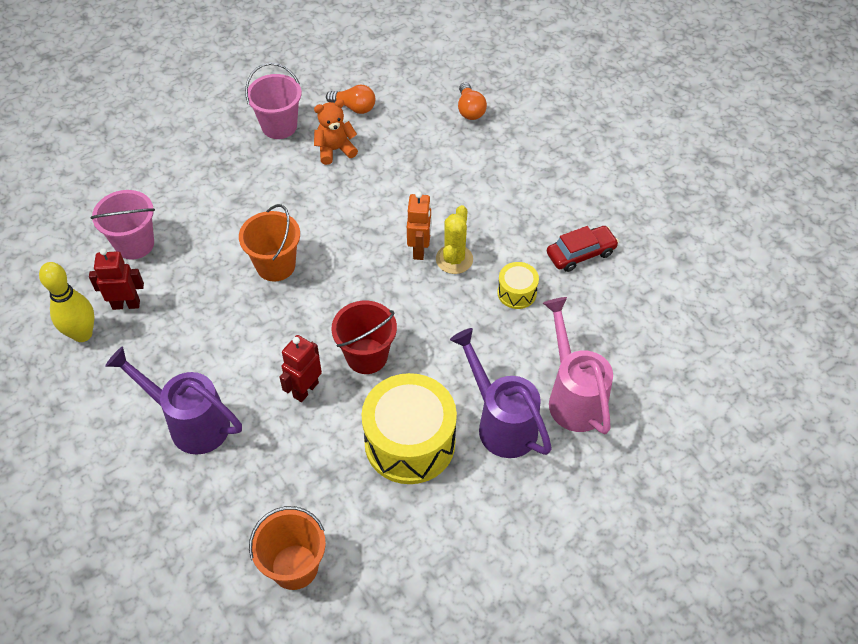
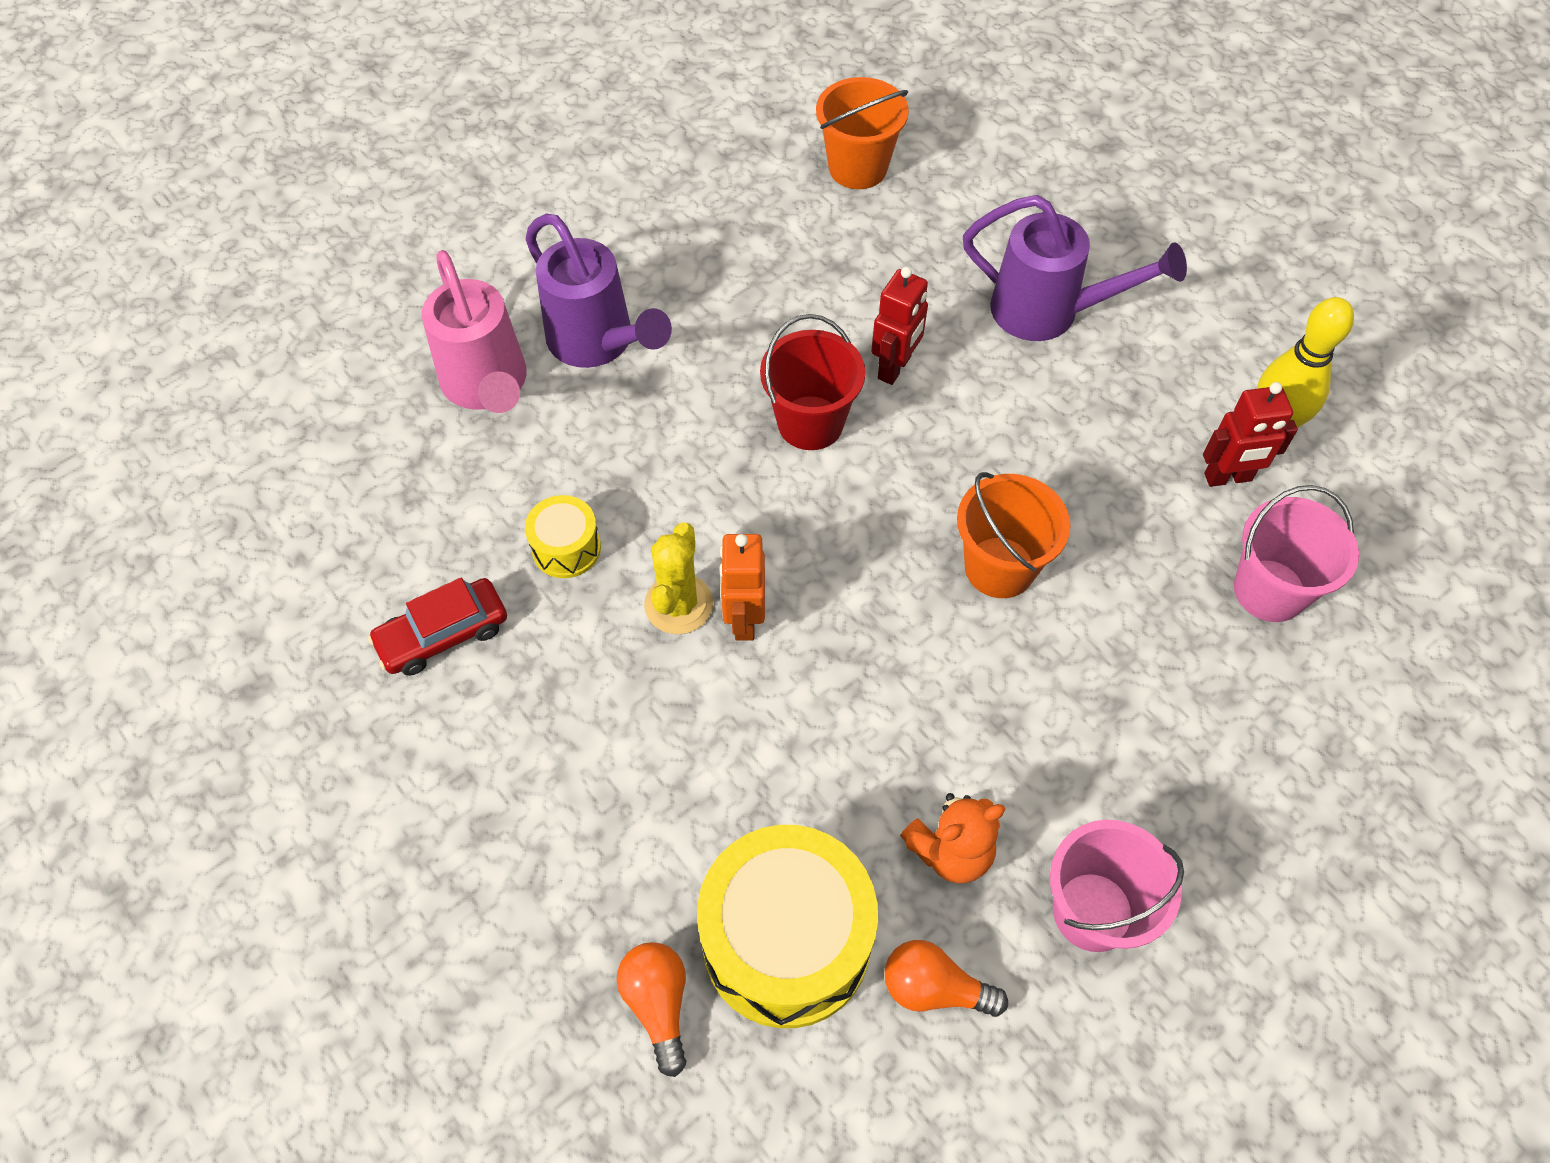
camera: 175 degrees right, 5 degrees up
yellow drum [361,373,457,484] -> yellow drum moved to [697,825,878,1028]

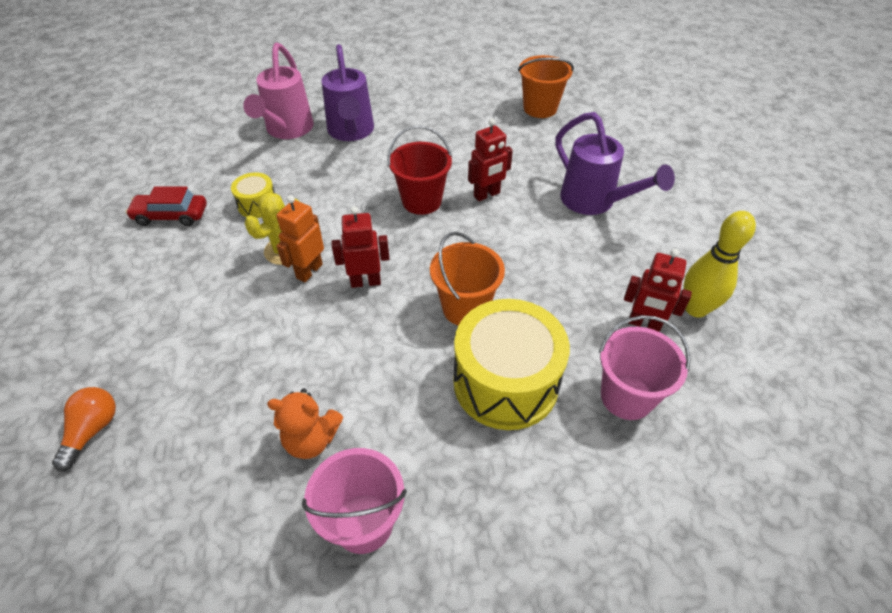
camera: 30 degrees right, 10 degrees down
yellow drum [697,825,878,1028] -> yellow drum moved to [454,299,570,430]
orange light bulb [885,940,1008,1017] -> none
none -> red robot [331,206,389,288]

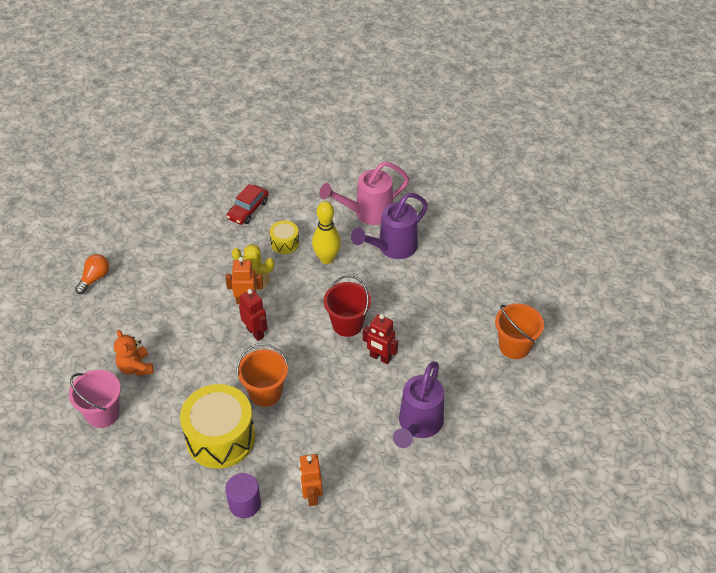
camera: 60 degrees right, 0 degrees up
orange light bulb [52,387,116,471] -> orange light bulb turned 45 degrees counterclockwise [75,254,109,294]
red car [125,186,207,226] -> red car turned 120 degrees counterclockwise [226,184,269,225]
pink bucket [599,315,690,420] -> purple cylinder [225,473,261,518]
red robot [624,249,692,332] -> orange robot [299,454,323,506]
yellow bowling pin [683,211,756,318] -> yellow bowling pin moved to [312,201,341,264]

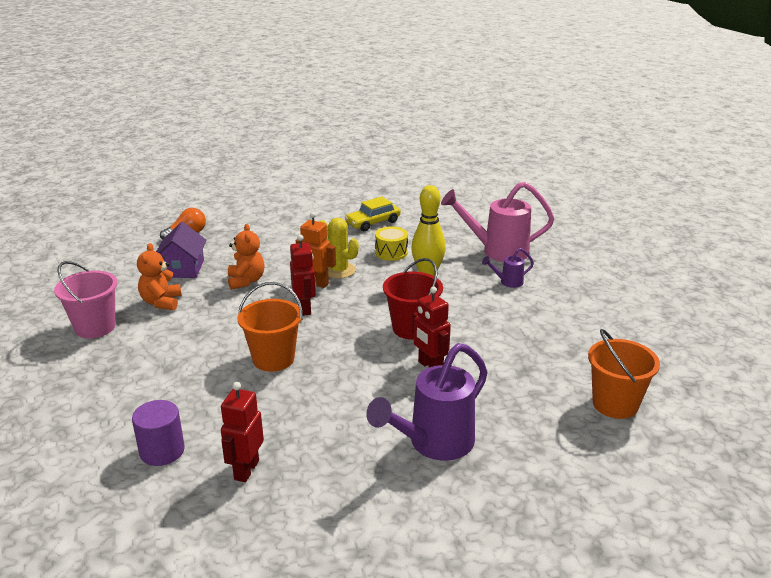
camera: 25 degrees right, 20 degrees down
yellow drum [180,384,255,469] -> none
red car [226,184,269,225] -> yellow car [345,196,401,231]
orange robot [299,454,323,506] -> red robot [221,382,264,482]
purple watering can [351,193,428,259] -> purple watering can [482,248,534,288], size x0.47
none -> purple house [156,222,207,278]
none -> orange teddy bear [228,224,265,290]

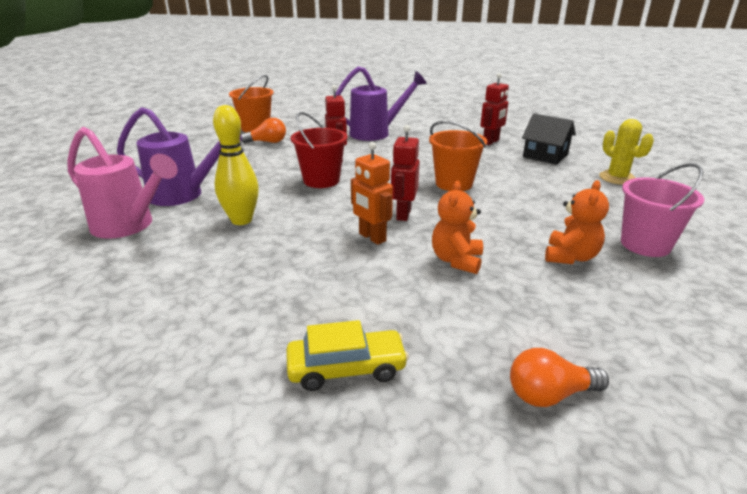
camera: 155 degrees left, 0 degrees up
purple cylinder [132,400,185,466] -> black house [522,113,576,165]
purple house [156,222,207,278] -> none
yellow cactus [320,218,359,279] -> yellow cactus moved to [599,119,654,185]
yellow car [345,196,401,231] -> yellow car moved to [286,320,409,391]
yellow drum [375,226,408,261] -> none
purple watering can [482,248,534,288] -> purple watering can [117,107,242,206], size x2.15
none -> orange light bulb [241,118,286,143]

